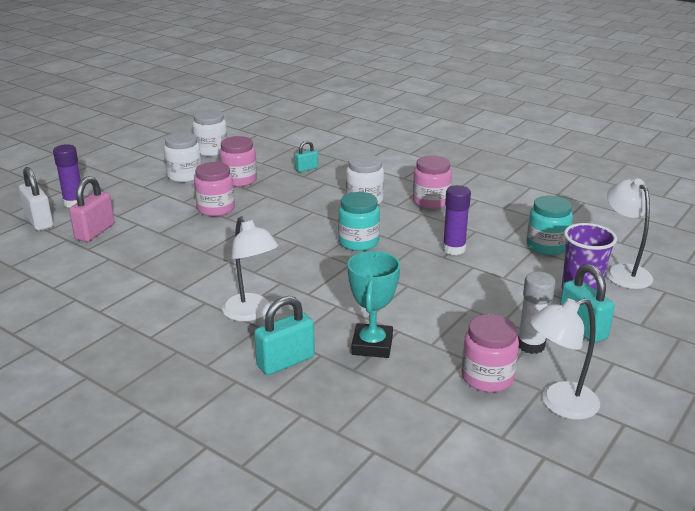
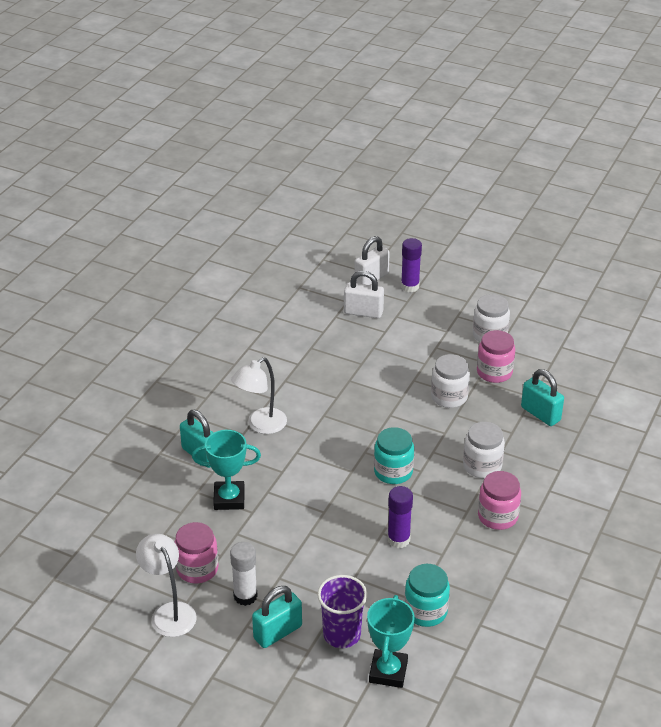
camera: 80 degrees right, 10 degrees up
pink padlock [69,176,115,242] -> white padlock [344,271,384,318]
white jar [193,110,228,156] -> white jar moved to [431,354,470,408]
pink jar [194,162,235,216] -> none
turquoise padlock [295,140,318,172] -> turquoise padlock [521,369,564,426], size x1.69
white lamp [606,179,653,289] -> turquoise trophy [367,595,415,688]

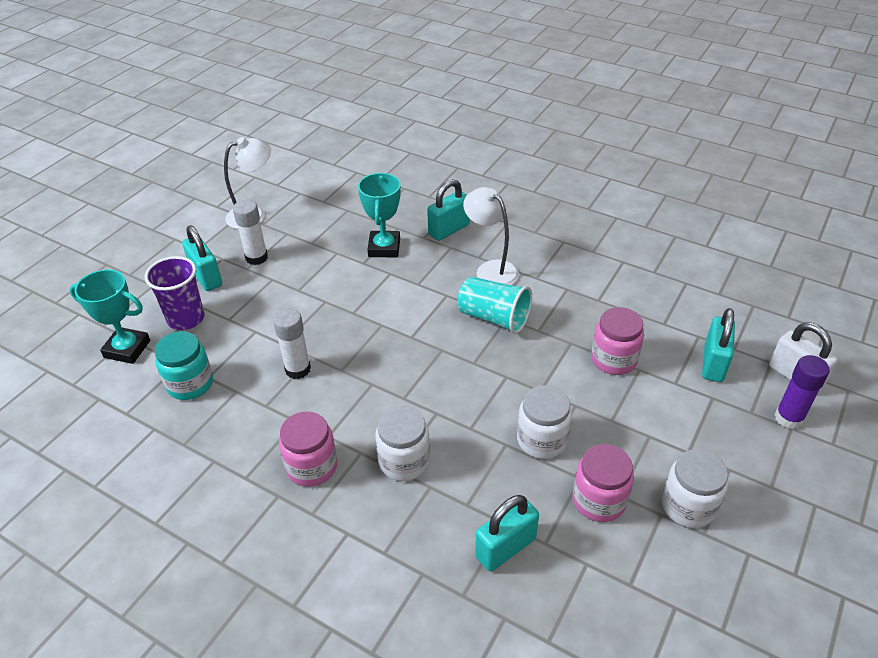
camera: 95 degrees right, 5 degrees up
pink jar [175,522,219,583] -> pink jar moved to [591,307,644,375]
white padlock [344,271,384,318] -> turquoise padlock [702,308,735,382]
turquoise jar [374,427,414,484] -> none
purple glue stick [387,486,413,548] -> white glue stick [273,308,311,379]
none -> turquoise cup [457,277,532,334]

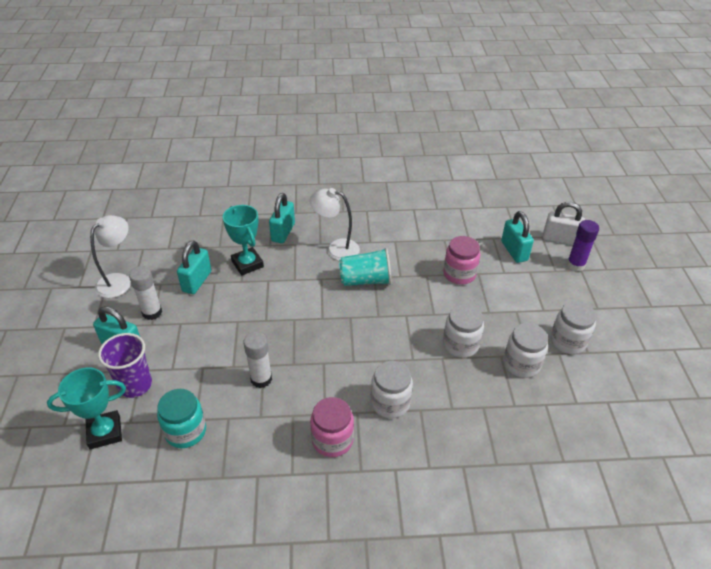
camera: 35 degrees left, 0 degrees up
turquoise padlock [475,495,539,571] -> turquoise padlock moved to [177,241,212,294]
pink jar [572,444,634,522] -> white jar [503,323,548,378]

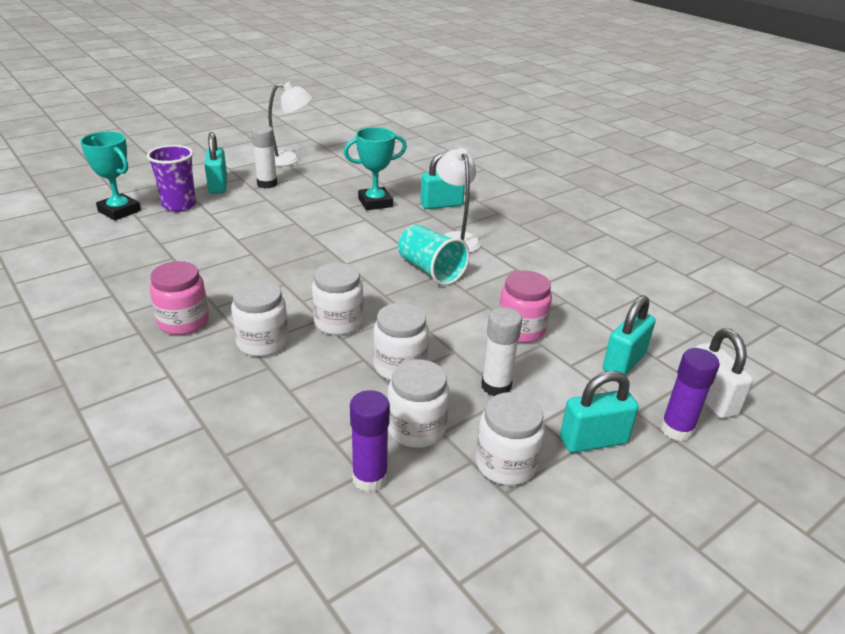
camera: 55 degrees right, 10 degrees down
turquoise jar [157,389,206,448] -> none
turquoise padlock [177,241,212,294] -> turquoise padlock moved to [560,371,639,453]
turquoise trophy [223,205,264,275] -> turquoise trophy turned 45 degrees clockwise [344,127,407,210]
white glue stick [244,332,272,388] -> white glue stick moved to [481,307,522,396]
none -> white jar [312,263,364,335]
none -> purple glue stick [350,390,390,492]

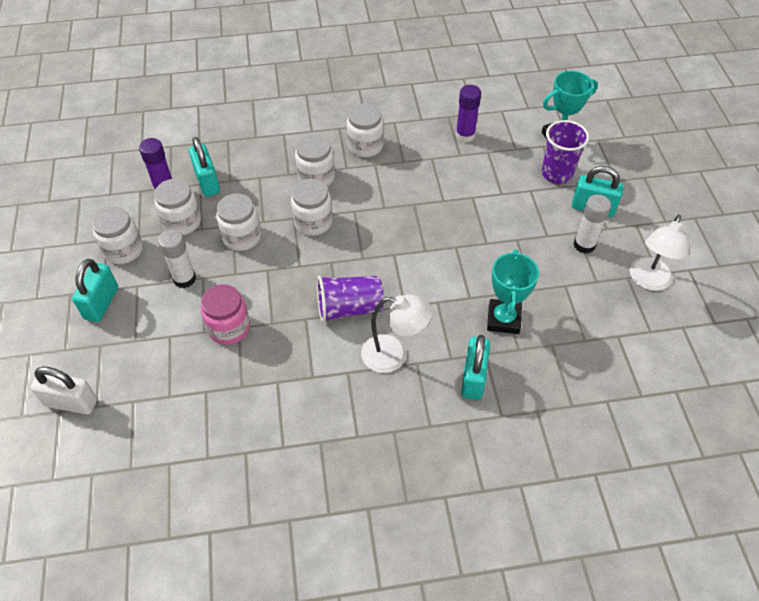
camera: 120 degrees right, 20 degrees up
pink jar [150,261,209,335] -> white jar [347,103,384,157]
turquoise cup [398,224,470,286] -> purple cup [317,276,384,323]
turquoise padlock [603,295,656,375] -> turquoise padlock moved to [189,137,220,197]
purple glue stick [660,348,720,441] -> purple glue stick moved to [455,85,481,143]

